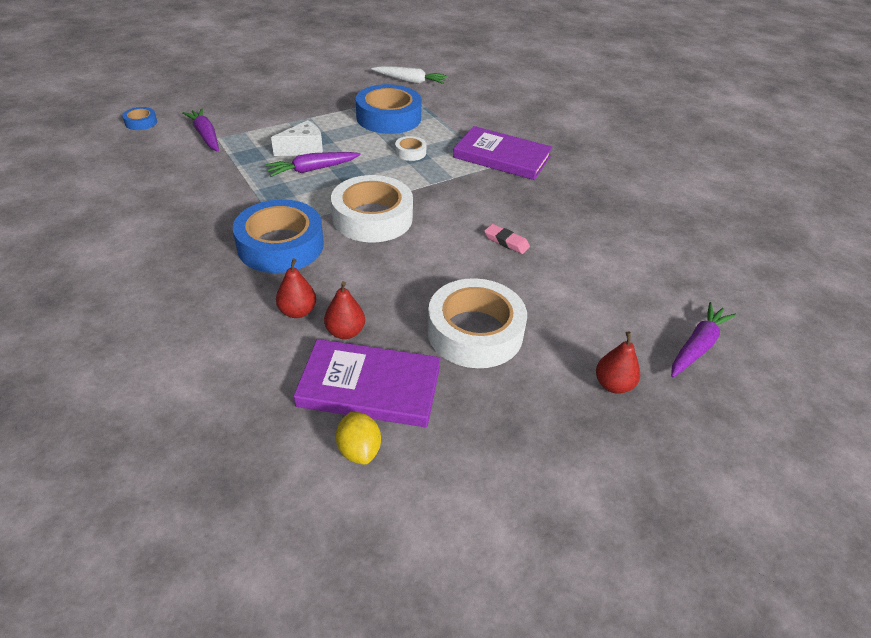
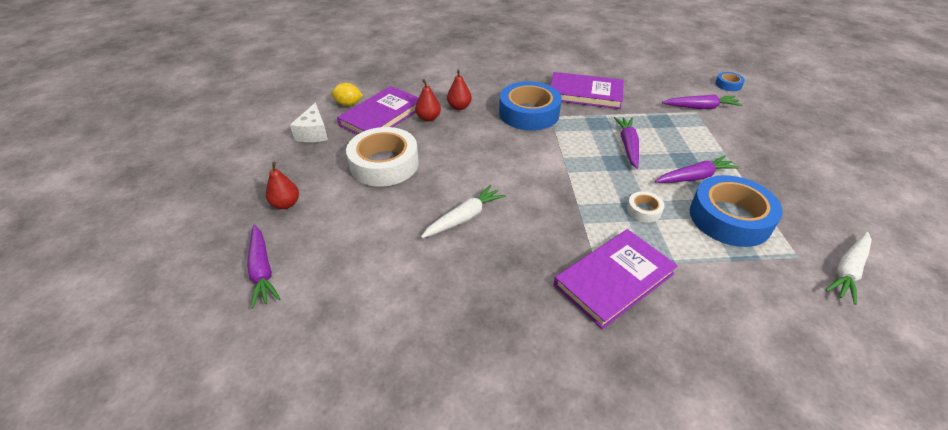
camera: 120 degrees right, 0 degrees up
white cheese [271,120,323,156] -> white cheese moved to [290,103,328,142]
white tape [331,175,413,242] -> none
pink eraser [484,224,530,254] -> white carrot [421,185,506,238]
none -> purple book [550,72,624,109]
none -> purple carrot [655,156,739,183]

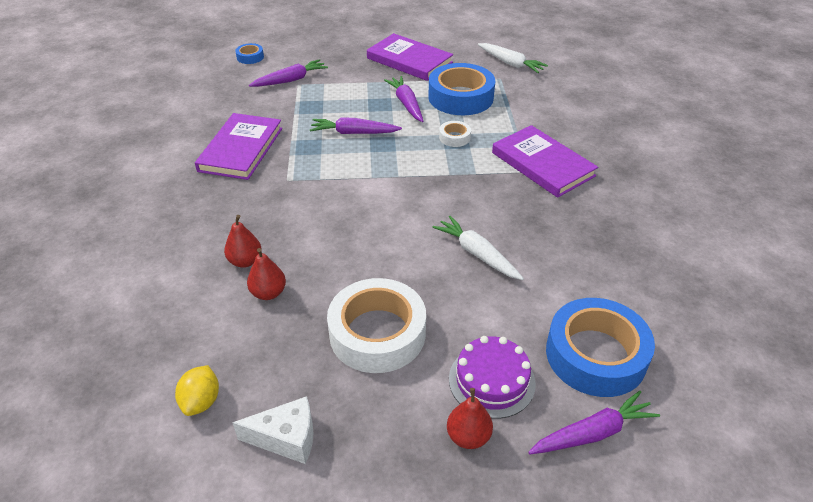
camera: 90 degrees left, 0 degrees up
purple book [337,86,419,135] -> purple book moved to [367,33,453,81]
blue tape [499,81,562,131] -> blue tape moved to [546,298,655,397]
purple carrot [662,94,742,109] -> purple carrot turned 60 degrees clockwise [249,59,328,87]
none -> purple cake [449,336,536,419]

